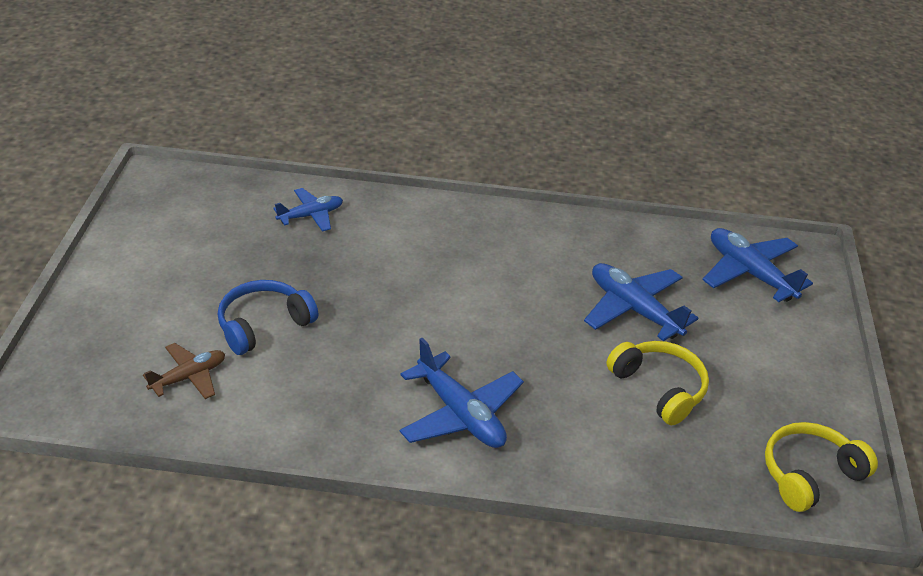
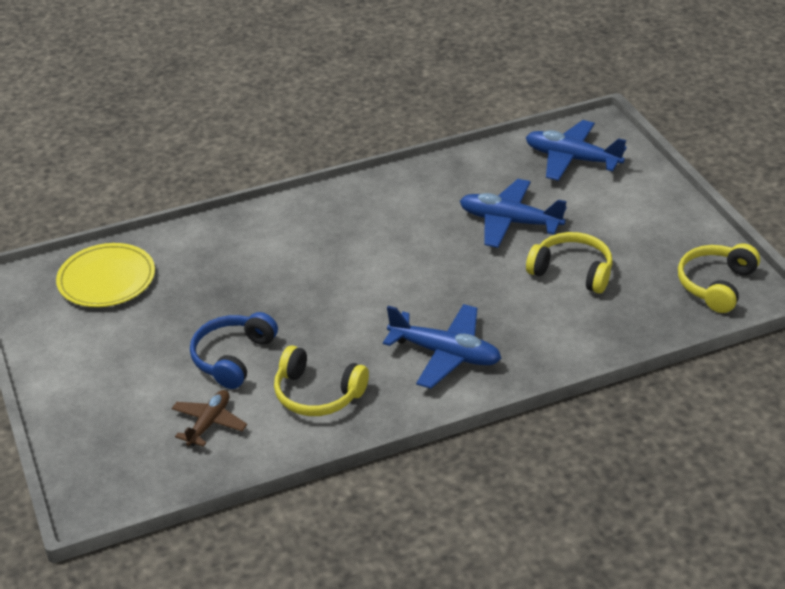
camera: 25 degrees left, 0 degrees up
blue plane [273,188,343,232] -> none
none -> yellow plate [56,243,155,307]
none -> yellow headphones [274,345,369,416]

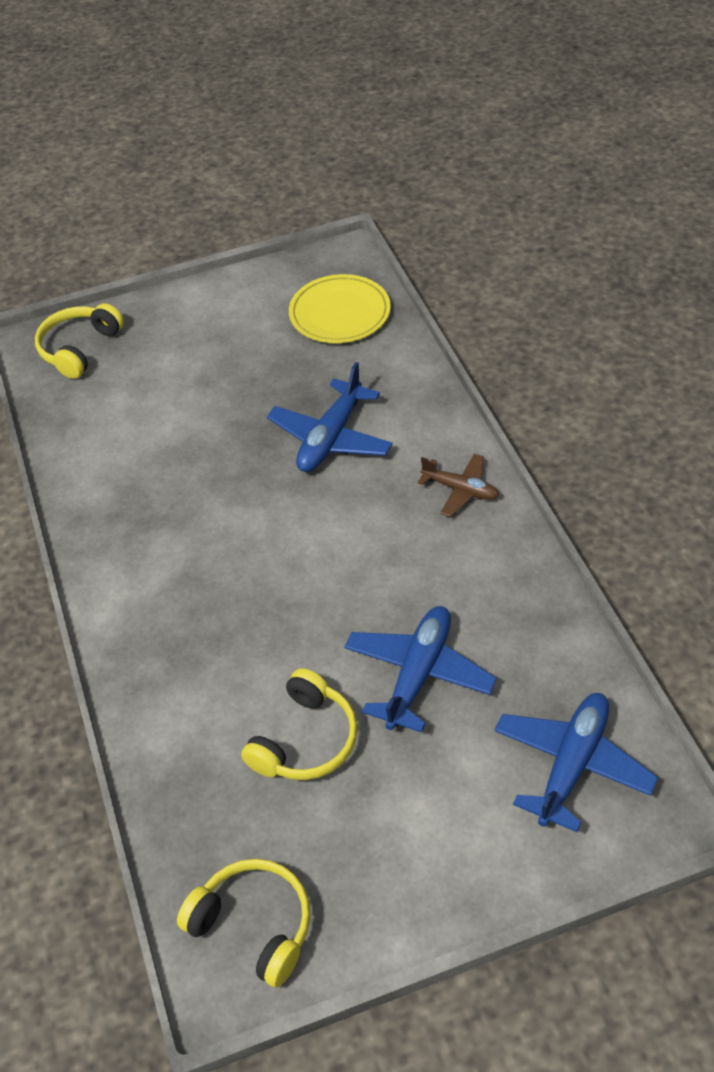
camera: 95 degrees right, 10 degrees up
brown plane [172,390,247,447] -> brown plane moved to [418,454,499,517]
blue headphones [190,312,278,389] -> none
yellow headphones [274,345,369,416] -> yellow headphones moved to [35,303,124,379]
blue plane [383,304,501,389] -> blue plane moved to [267,362,393,472]

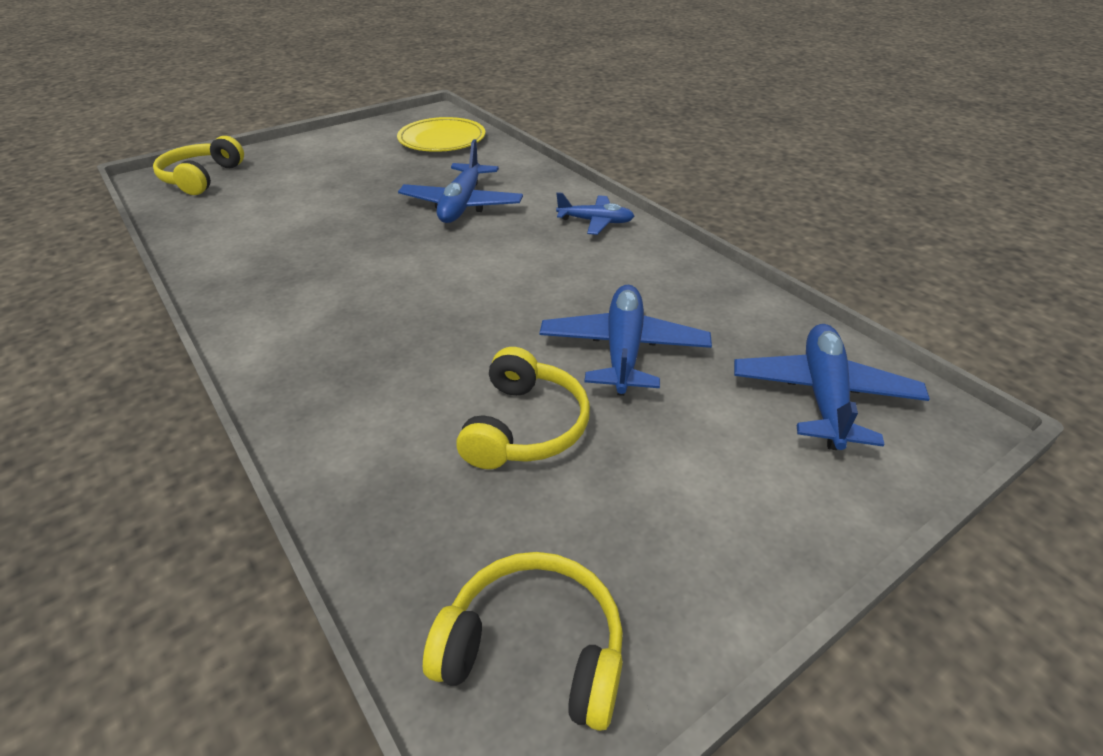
camera: 20 degrees left, 10 degrees down
brown plane [418,454,499,517] -> blue plane [556,192,634,235]

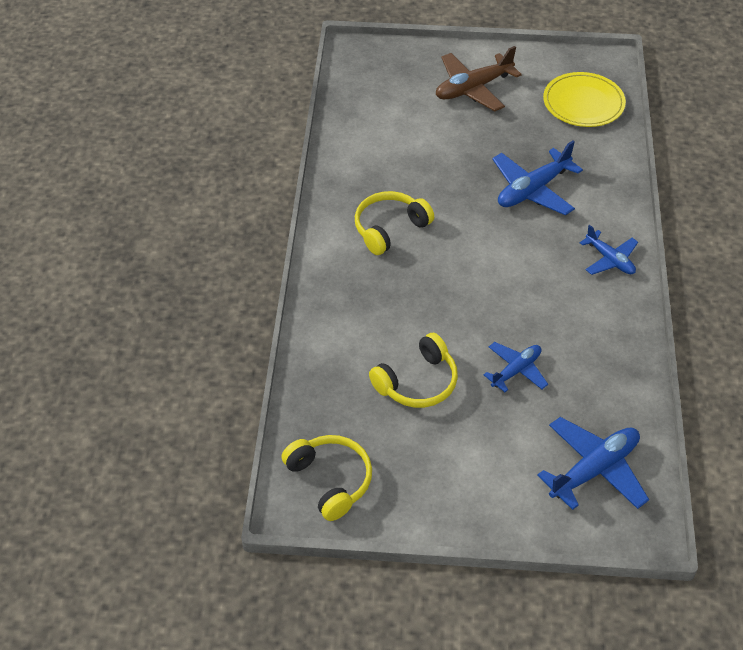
camera: 40 degrees right, 10 degrees up
yellow headphones [153,136,244,195] -> yellow headphones moved to [355,191,434,255]
blue plane [540,285,712,396] -> blue plane [484,342,548,392], size x0.62
none -> brown plane [436,46,522,111]

